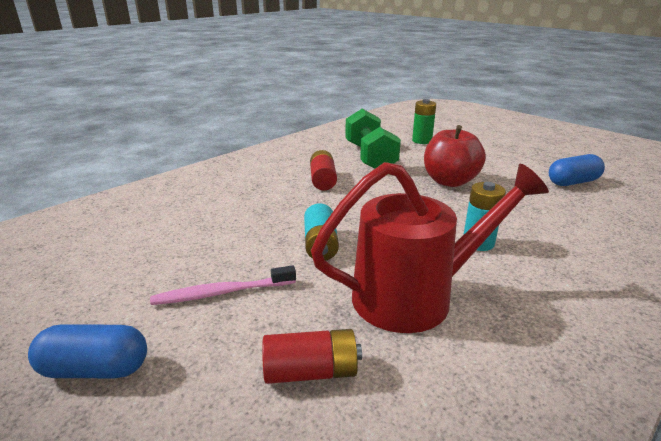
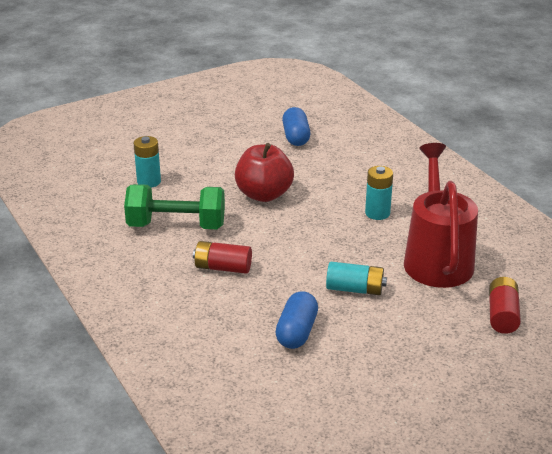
camera: 75 degrees left, 5 degrees up
blue capsule [28,324,147,378] -> blue capsule moved to [275,291,318,349]
pink toothbrush [150,265,296,305] -> none
green battery [412,99,436,144] -> turquoise battery [134,136,161,188]

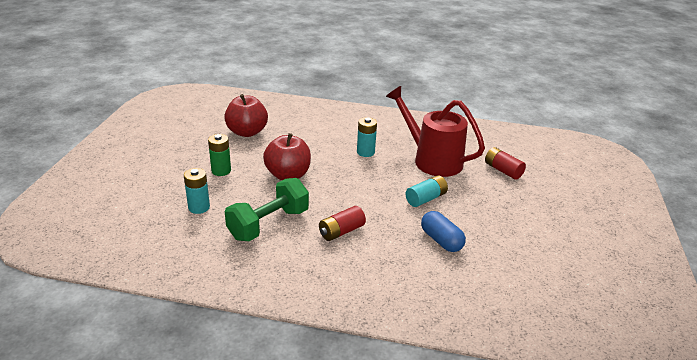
camera: 50 degrees left, 0 degrees up
blue capsule [282,107,310,146] -> red apple [224,94,268,137]
none -> green battery [208,134,231,176]

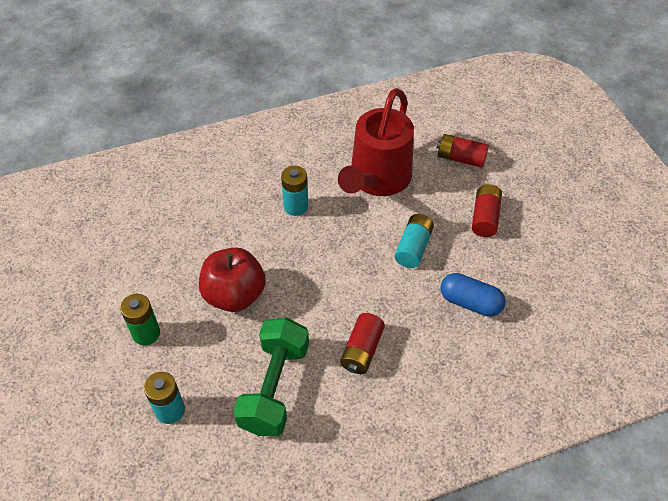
camera: 30 degrees left, 20 degrees up
red apple [224,94,268,137] -> none
red watering can [386,86,485,177] -> red watering can turned 75 degrees counterclockwise [338,88,414,196]
none -> red battery [472,184,502,237]

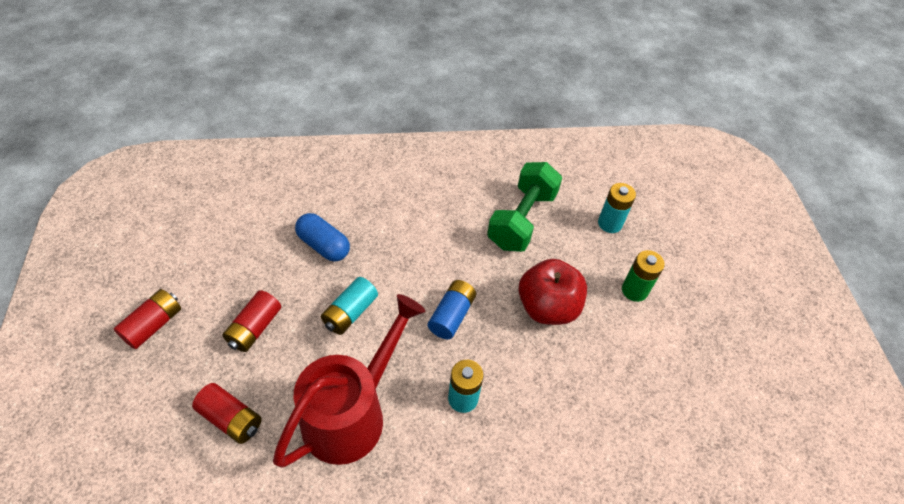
camera: 170 degrees left, 0 degrees up
red battery [340,313,385,374] -> red battery moved to [114,289,181,349]
none -> blue battery [428,280,476,340]

